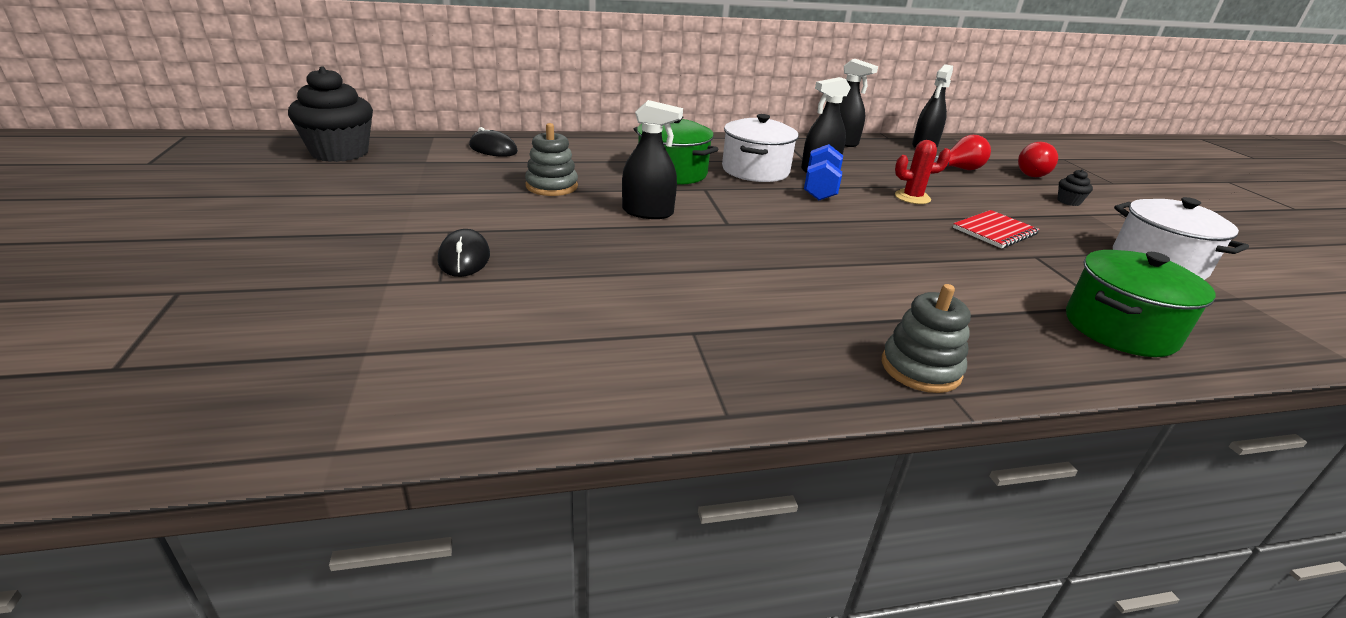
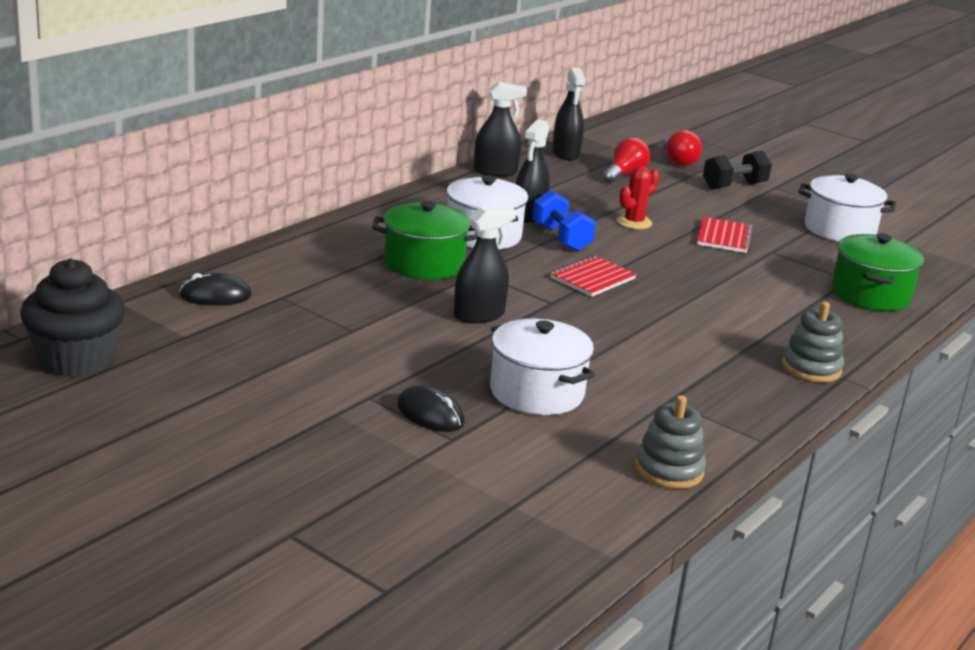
camera: 40 degrees left, 5 degrees down
grey stacking toy [525,123,578,196] -> grey stacking toy moved to [635,395,706,489]
black cupcake [1058,169,1093,206] -> black dumbbell [703,151,772,190]
none -> white pot [490,319,595,415]
none -> red notebook [550,255,637,297]

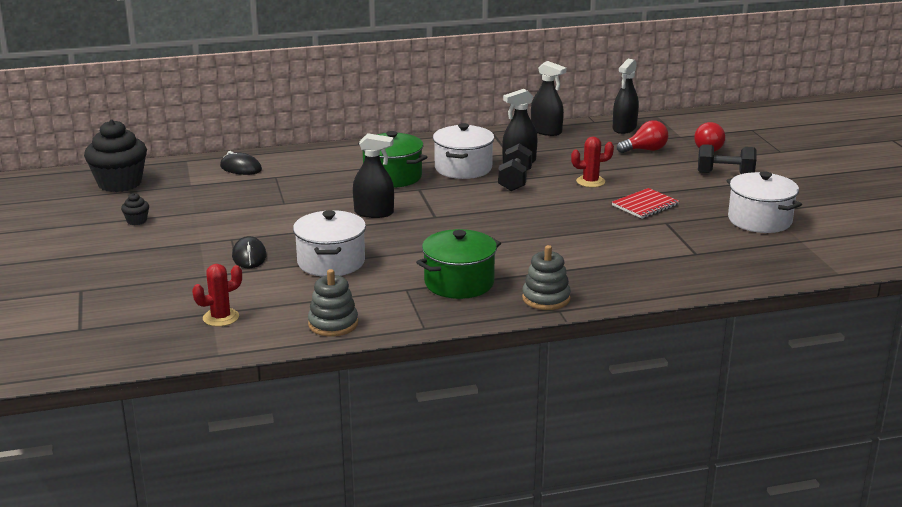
camera: 40 degrees right, 0 degrees up
blue dumbbell [532,190,596,252] -> black dumbbell [498,143,532,191]
red notebook [550,255,637,297] -> none
green pot [831,233,924,311] -> green pot moved to [416,229,501,299]
none -> black cupcake [121,193,149,225]
none -> red cactus [192,264,242,327]

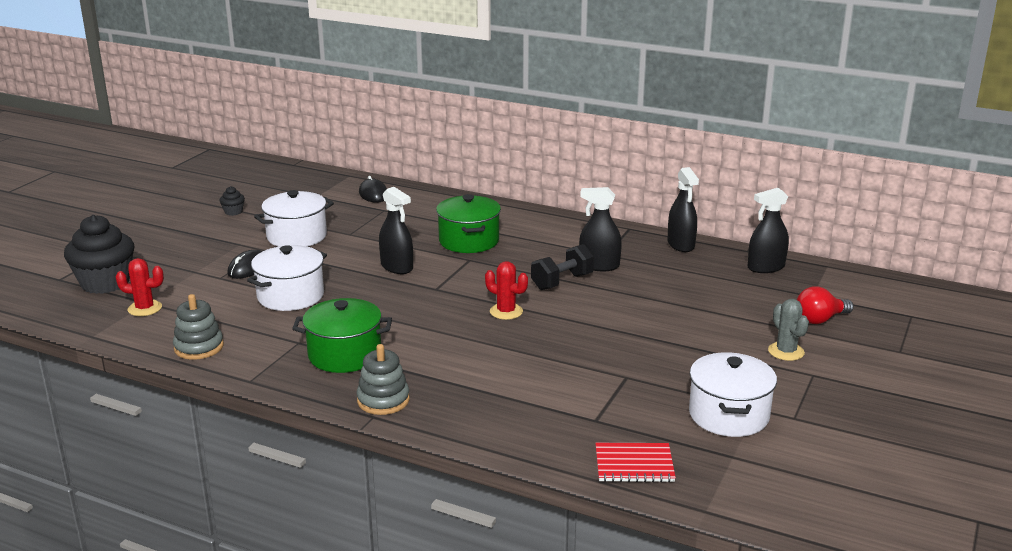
camera: 40 degrees right, 0 degrees up
black cupcake [84,120,147,192] -> black cupcake moved to [64,215,134,294]
white pot [433,123,494,179] -> white pot moved to [254,190,334,247]
red cactus [571,137,614,187] -> red cactus moved to [485,261,528,320]
red notebook [612,188,679,219] -> red notebook moved to [595,443,676,482]
red light bulb [617,120,668,153] -> none
black dumbbell [698,144,756,174] -> grey cactus [768,299,809,361]

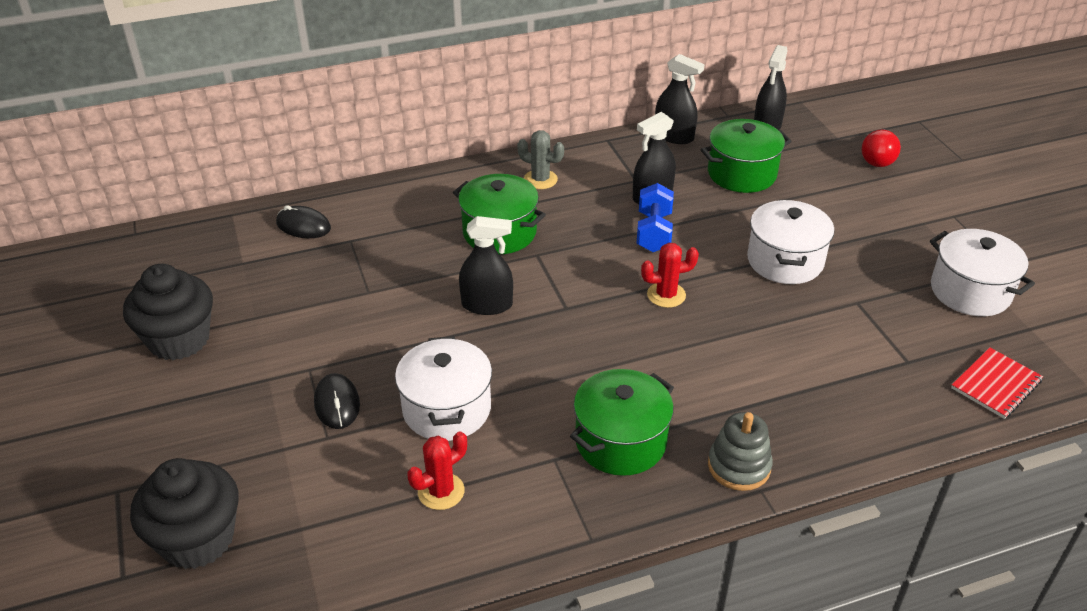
camera: 45 degrees left, 15 degrees up
red cactus [116,258,164,316] -> red cactus moved to [407,431,467,510]
grey stacking toy [173,294,224,360] -> none
black cupcake [219,186,245,216] -> black cupcake [123,264,213,360], size x2.36
white pot [254,190,334,247] -> white pot moved to [747,200,834,284]
black dumbbell [531,244,594,290] -> blue dumbbell [636,183,674,252]
grey cactus [768,299,809,361] -> grey cactus moved to [517,130,564,189]
none -> green pot [701,119,792,193]

